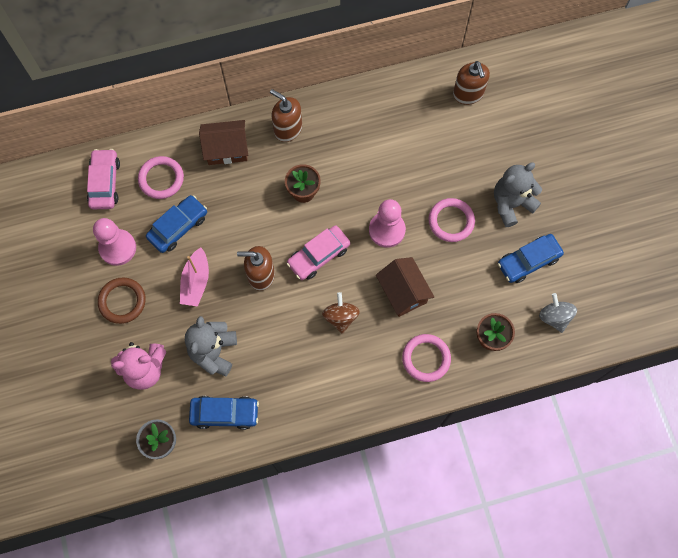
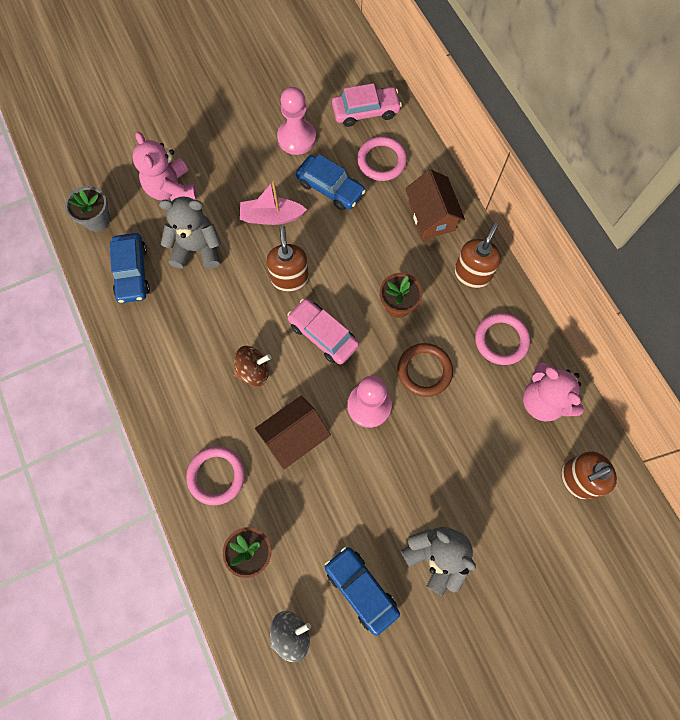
camera: 80 degrees right, 0 degrees up
brown ring [98,278,146,324] -> brown ring moved to [397,343,453,397]
pink ring [429,198,475,242] -> pink ring moved to [475,313,530,365]
none -> pink teddy bear [523,363,584,422]

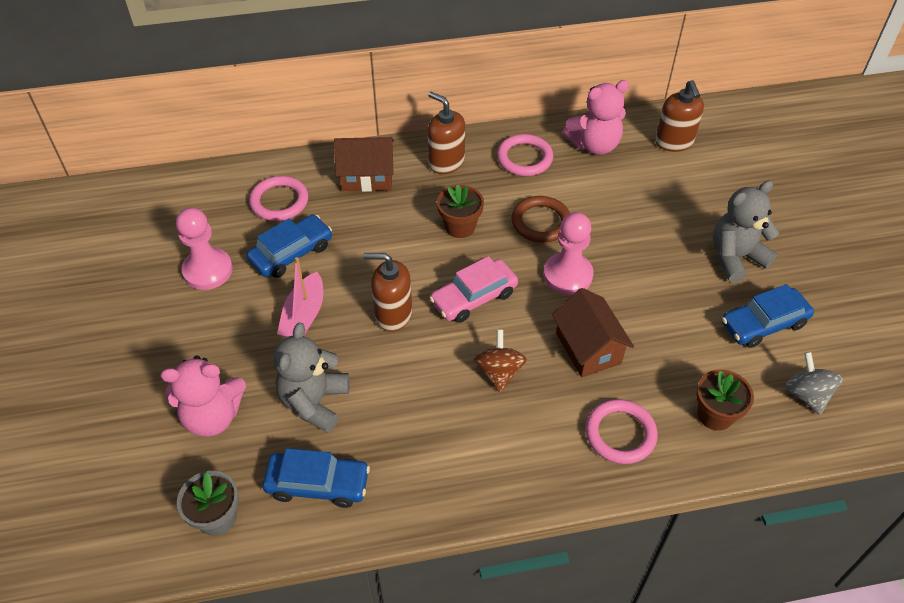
camera: 75 degrees left, 20 degrees down
pink car [332,83,402,127] -> none

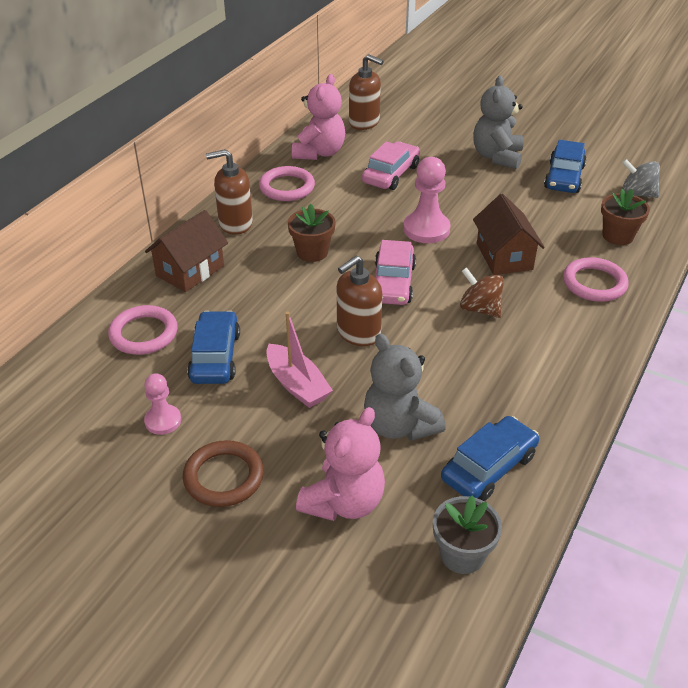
camera: 50 degrees left, 10 degrees down
pink pawn [176,208,233,290] -> pink pawn [144,373,181,435], size x0.61
brown ring [511,196,570,243] -> brown ring moved to [183,440,264,507]
brown house [552,288,634,377] -> brown house turned 60 degrees clockwise [473,194,545,275]
none -> pink car [362,141,420,190]

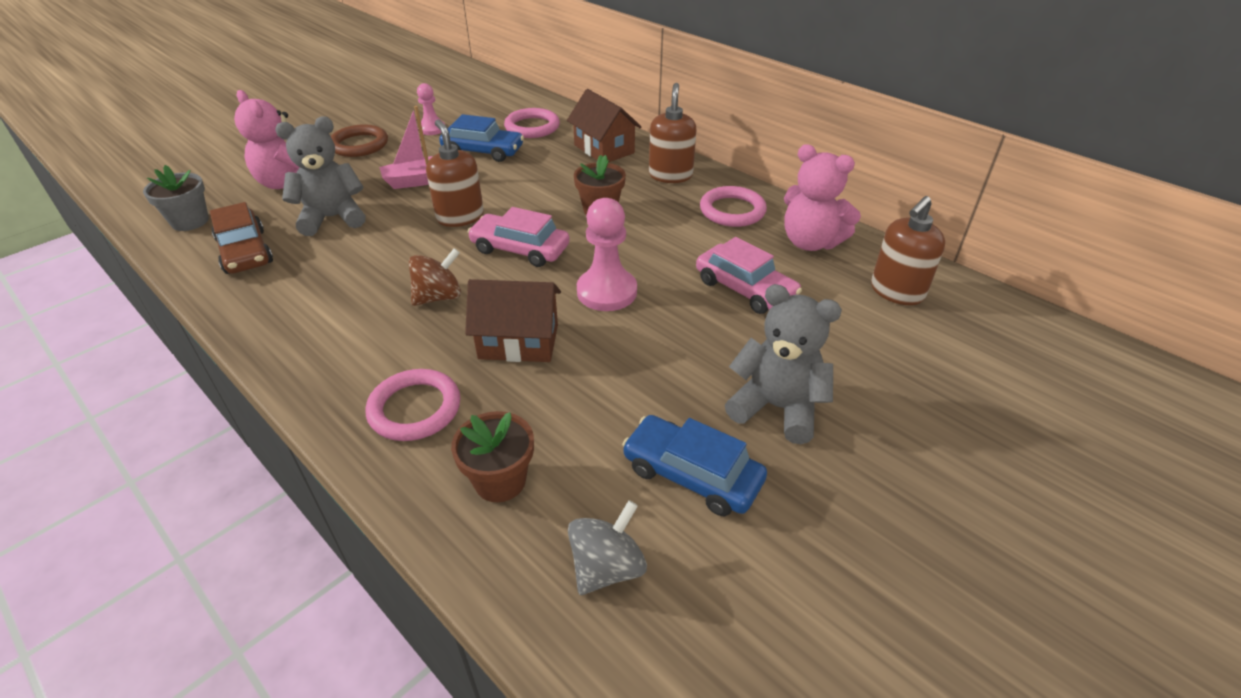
camera: 105 degrees right, 0 degrees up
blue car [441,416,539,501] -> brown car [210,202,273,274]

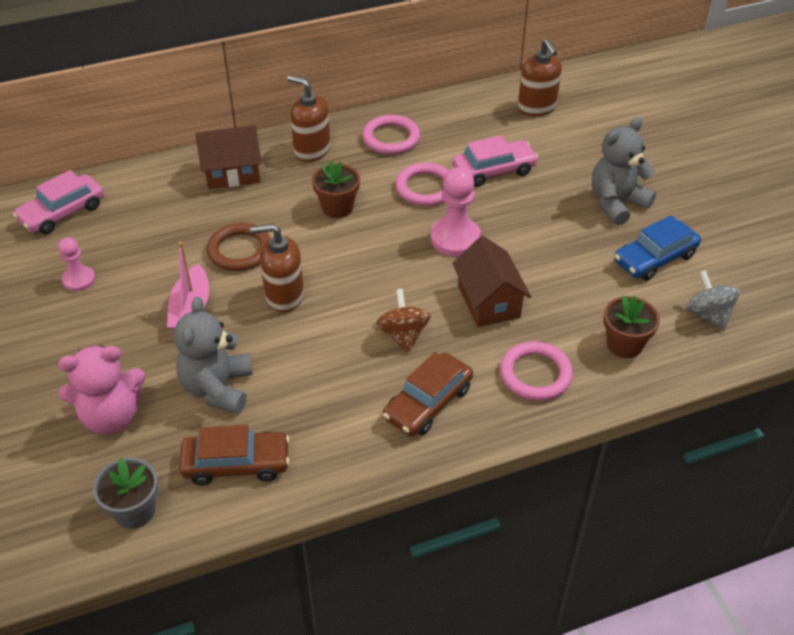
camera: 65 degrees left, 5 degrees up
brown ring [331,124,388,157] -> brown ring moved to [207,223,270,271]
blue car [439,114,524,162] -> none
brown house [465,279,561,362] -> brown house turned 45 degrees counterclockwise [452,236,531,327]
pink car [468,207,570,267] -> pink car moved to [13,170,104,234]
pink ring [504,108,560,138] -> pink ring moved to [395,163,449,206]
pink teddy bear [784,144,861,251] -> none
none -> brown car [383,352,473,436]

